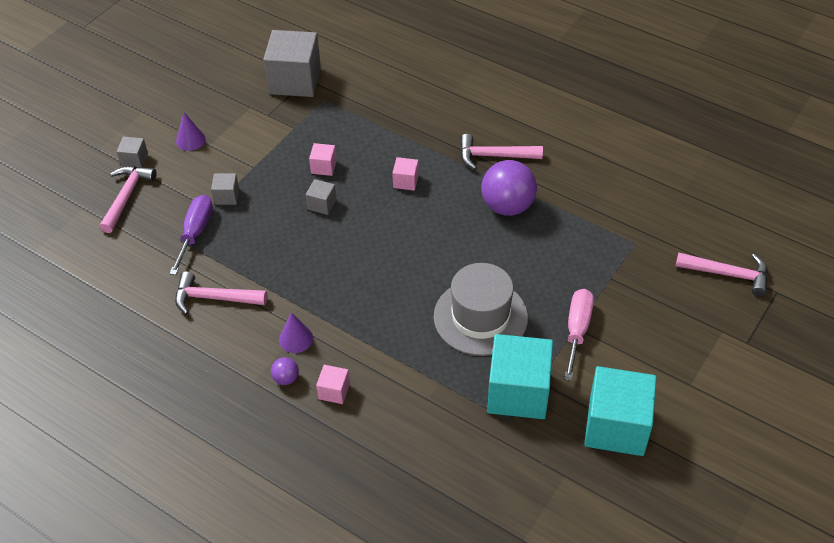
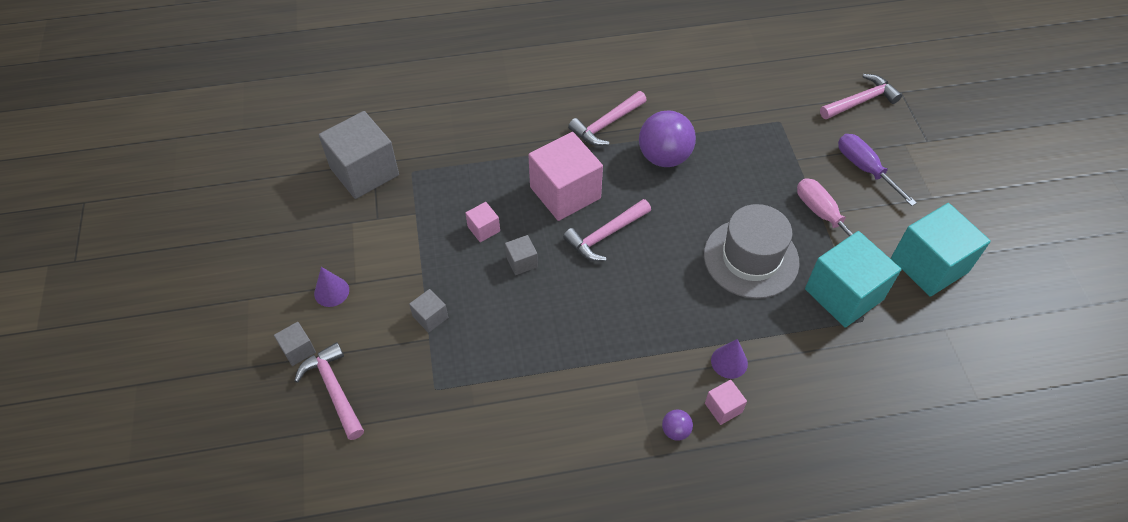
camera: 45 degrees left, 5 degrees up
purple screwdriver [169,195,213,275] -> purple screwdriver moved to [838,134,917,206]
pink hammer [175,271,267,315] -> pink hammer moved to [563,199,651,261]
purple cone [279,312,313,353] -> purple cone moved to [711,339,748,379]
pink cube [392,157,419,191] -> pink cube [528,132,603,221], size x2.22

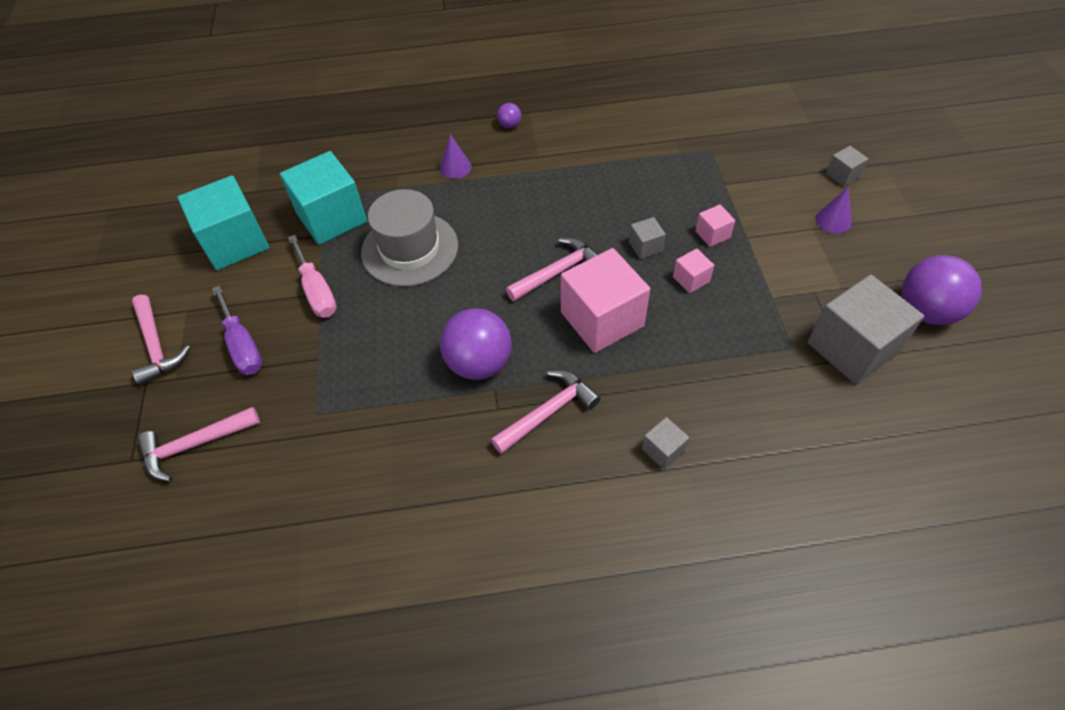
camera: 175 degrees left, 0 degrees up
pink hammer [294,342,364,440] -> pink hammer moved to [132,295,190,385]
grey cube [409,289,448,333] -> grey cube moved to [642,417,690,470]
pink cube [705,380,747,425] -> pink cube moved to [695,204,735,247]
none -> purple ball [902,255,982,325]

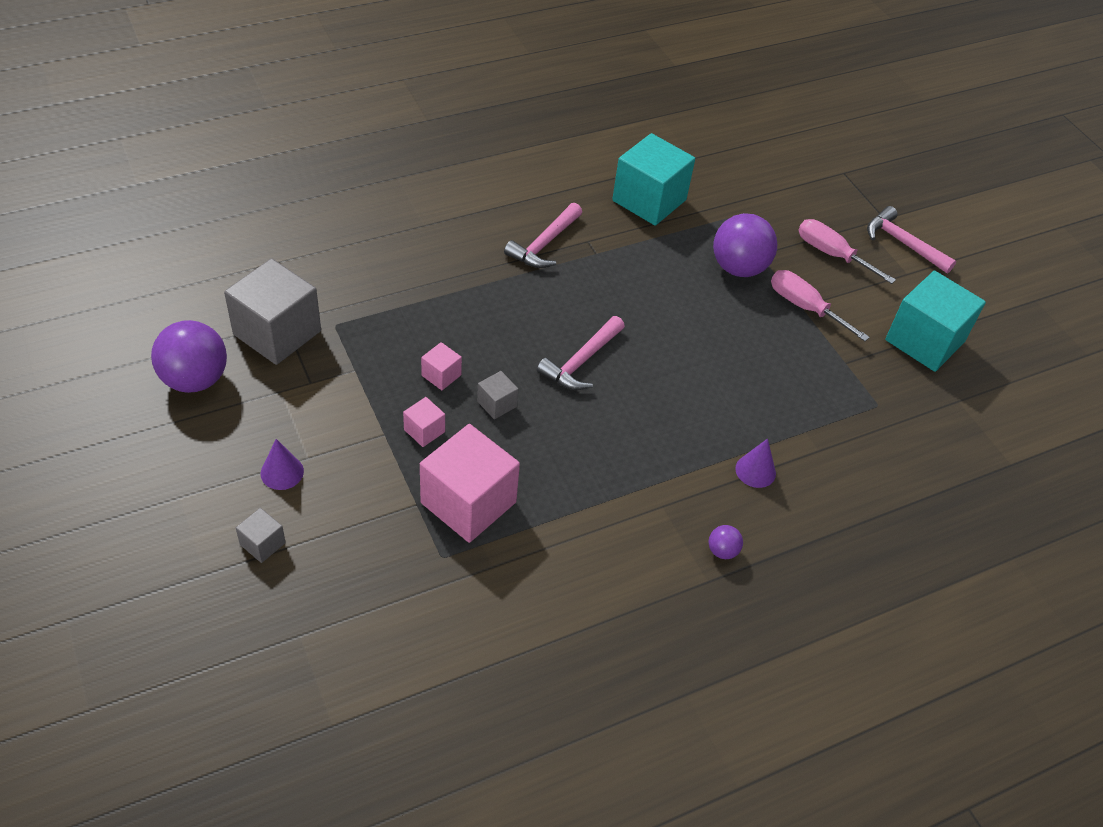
camera: 155 degrees right, 5 degrees down
pink hammer [137,407,260,481] -> none
purple screwdriver [212,285,262,375] -> pink screwdriver [798,219,896,284]
turquoise cube [280,151,367,245] -> turquoise cube moved to [612,133,695,226]
grey hat [361,189,458,287] -> none
purple ball [440,308,512,380] -> purple ball moved to [713,213,777,277]
pink cube [561,248,650,353] -> pink cube moved to [420,424,520,543]
grey cube [642,417,690,470] -> none

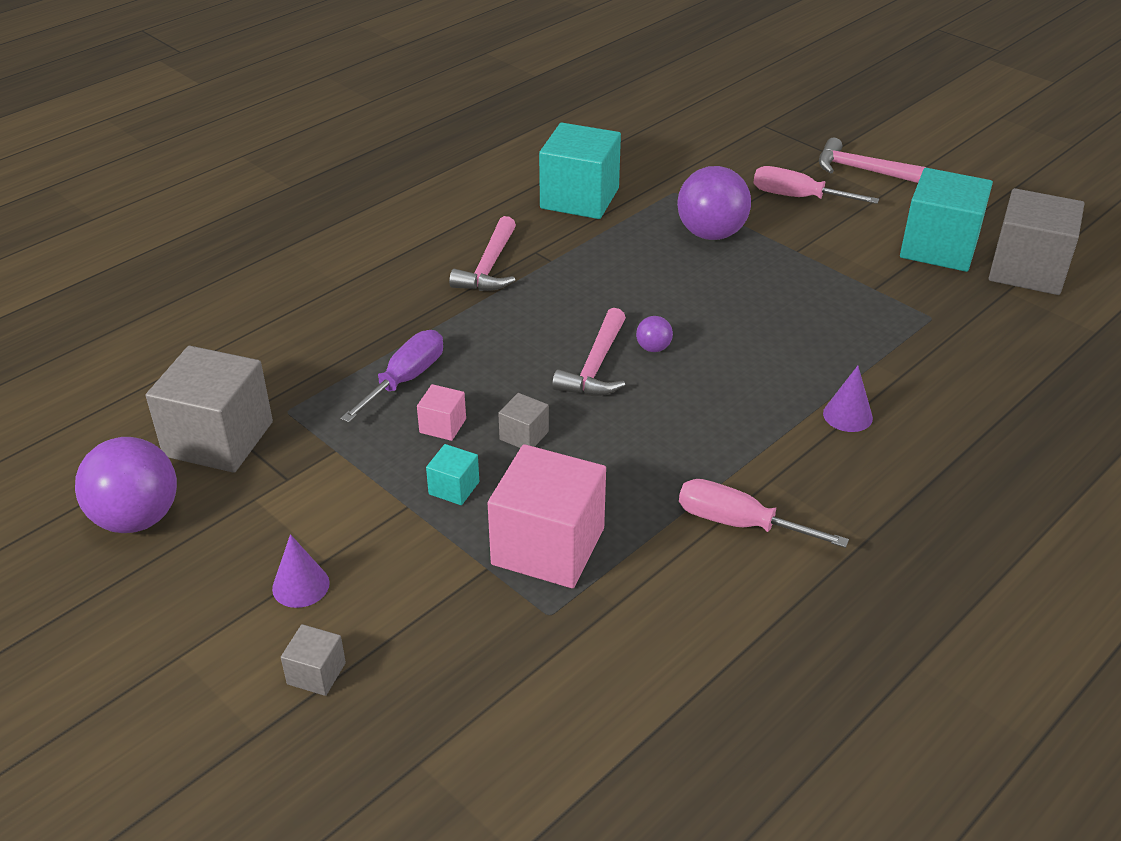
camera: 15 degrees left, 10 degrees down
pink cube [403,397,445,447] -> turquoise cube [426,444,479,505]
purple ball [708,525,743,559] -> purple ball moved to [636,316,673,352]
pink screwdriver [771,270,870,341] -> pink screwdriver moved to [679,479,849,548]
none -> purple screwdriver [340,330,443,423]
none -> grey cube [989,188,1084,295]

